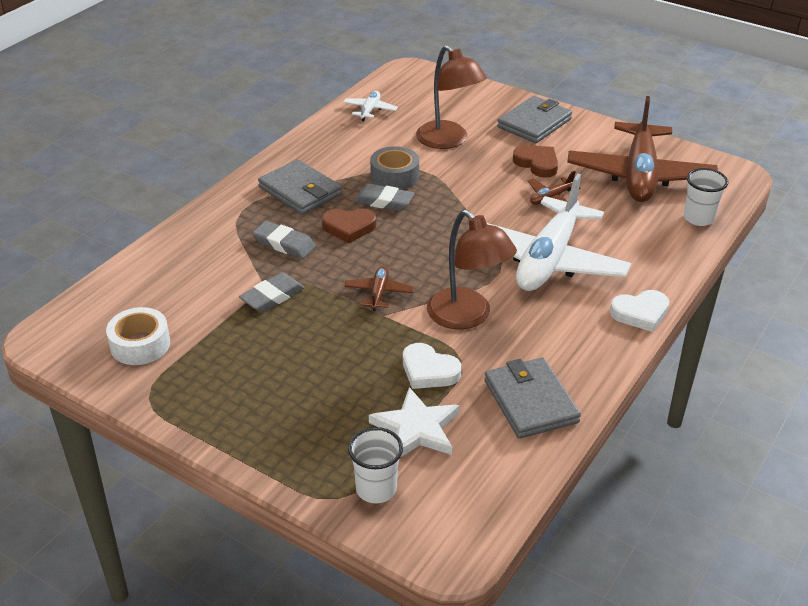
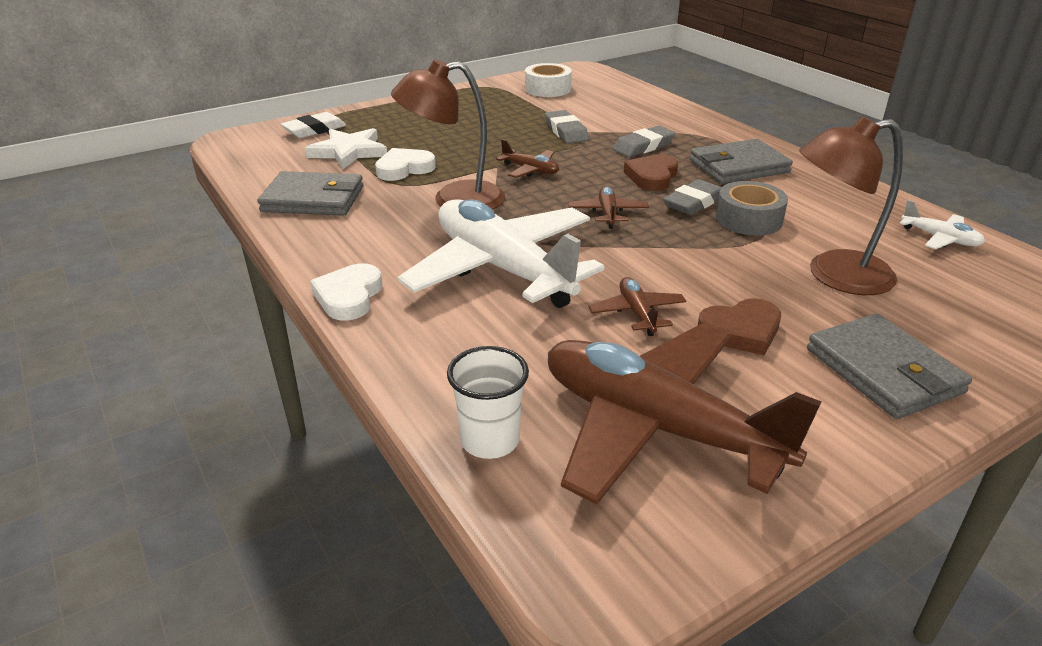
camera: 115 degrees right, 5 degrees down
white cup [348,427,403,503] -> white eraser [281,112,346,138]
none -> brown plane [568,186,649,229]

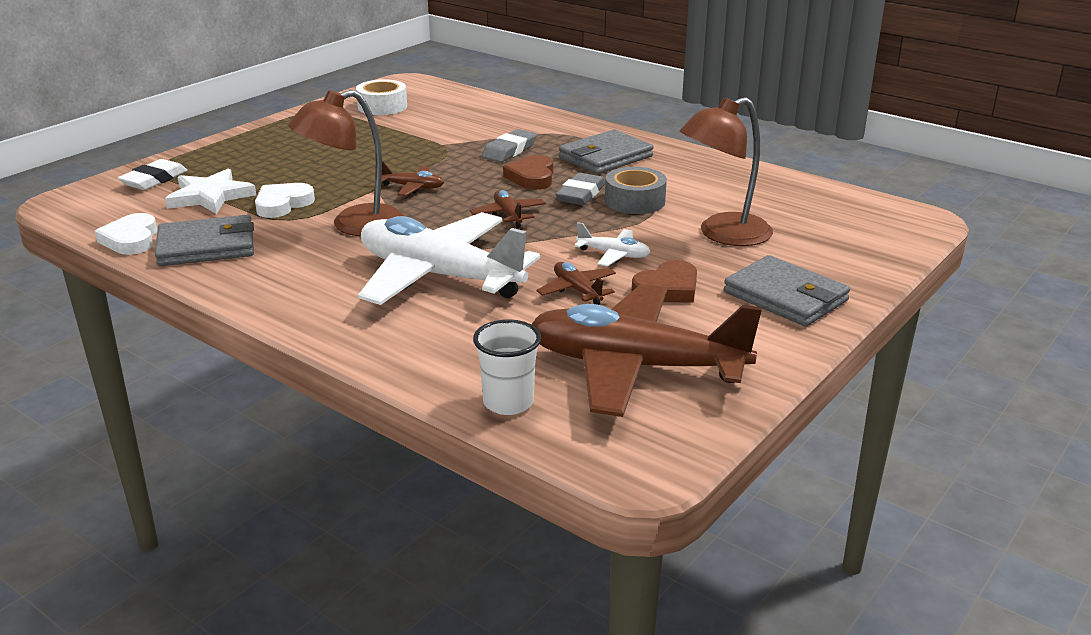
camera: 20 degrees left, 5 degrees down
white heart [310,263,383,320] -> white heart moved to [95,213,158,255]
grey eraser [545,110,589,144] -> none
white plane [899,200,985,249] -> white plane moved to [574,222,650,266]

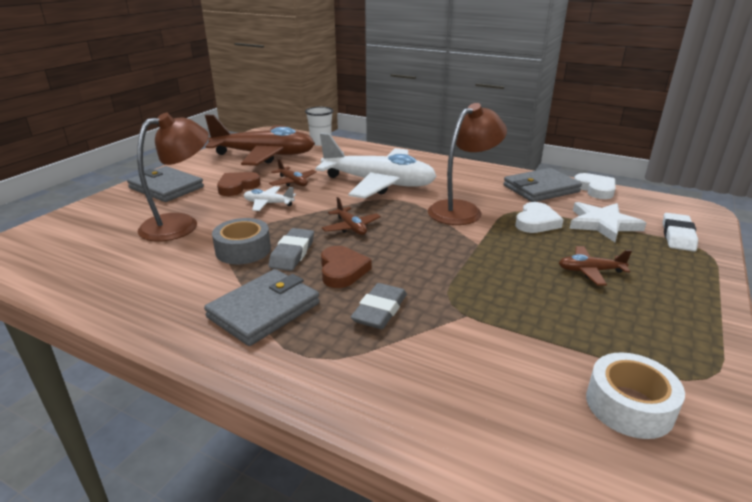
camera: 170 degrees right, 0 degrees up
brown plane [381,161,444,196] -> brown plane moved to [559,246,632,286]

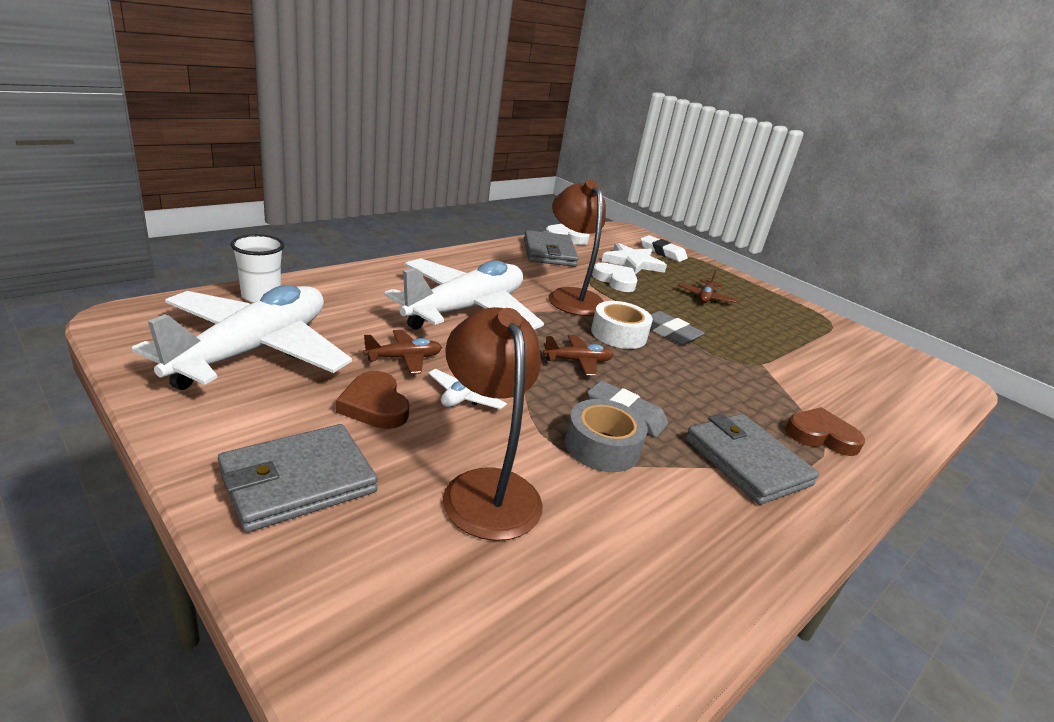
camera: 75 degrees left, 0 degrees up
brown plane [205,115,315,166] -> white plane [132,285,352,390]
brown heart [321,246,372,288] -> brown heart moved to [786,407,865,456]
grey eraser [351,283,407,329] -> grey eraser moved to [650,311,705,345]
white tape [586,353,685,439] -> white tape moved to [591,301,653,349]

